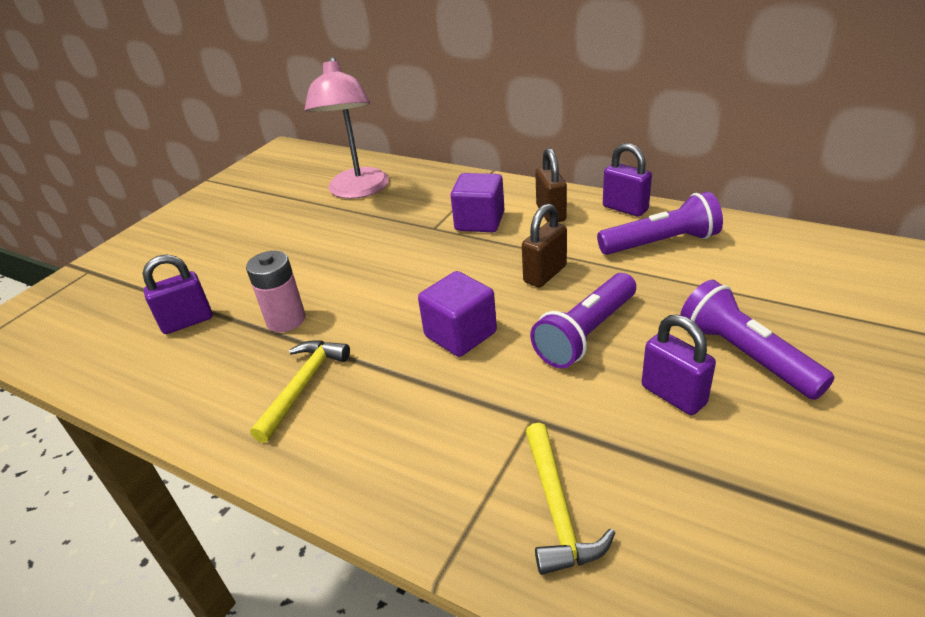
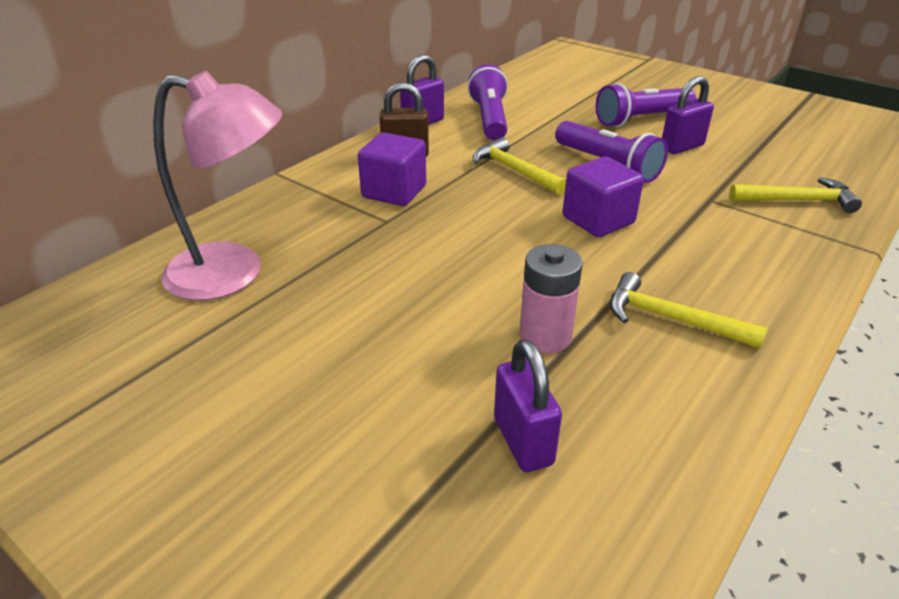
camera: 85 degrees left, 0 degrees up
brown padlock [522,203,567,287] -> yellow hammer [473,137,566,195]

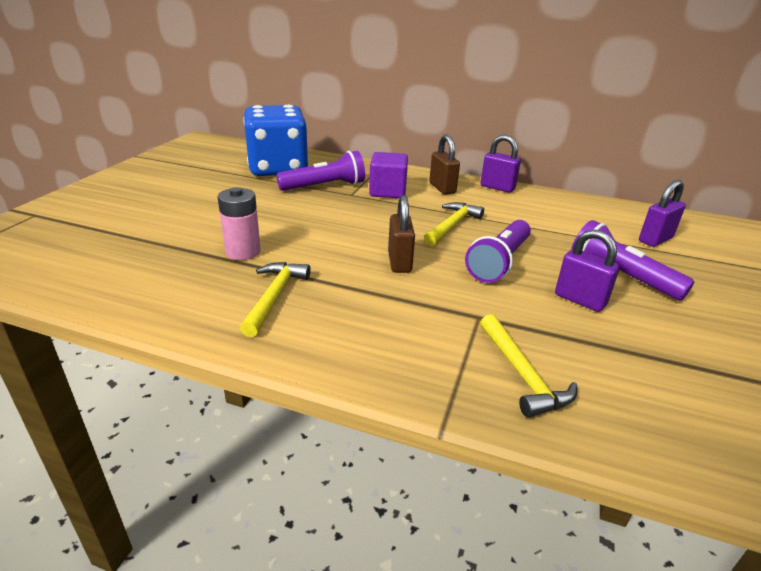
camera: 70 degrees right, 5 degrees down
pink lamp [153,70,282,301] -> blue dice [243,105,309,176]
purple flashlight [467,64,508,141] -> purple flashlight moved to [276,151,365,191]
purple padlock [494,339,562,472] -> purple padlock moved to [639,180,686,247]
purple cube [563,156,644,237] -> brown padlock [388,195,415,273]

